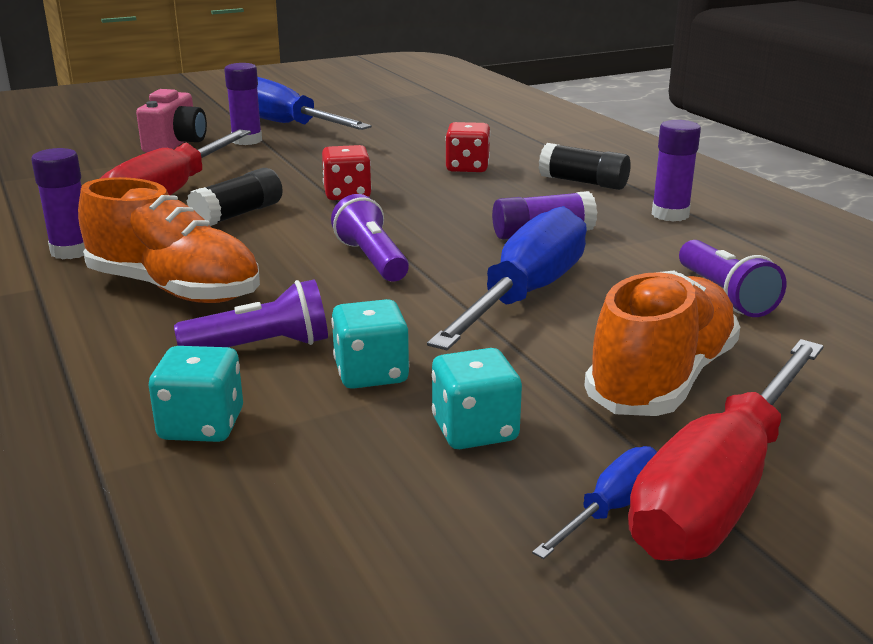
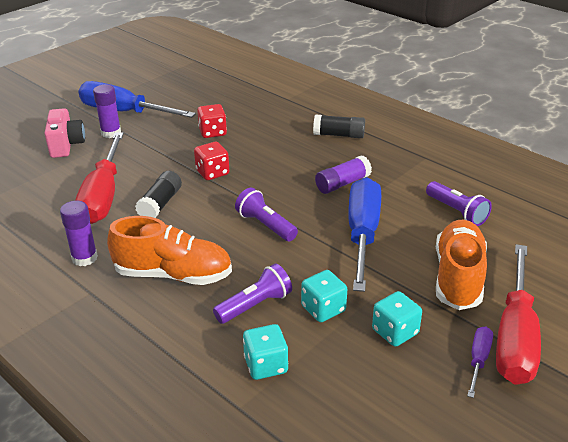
camera: 20 degrees left, 10 degrees up
red dice [445,122,491,172] -> red dice moved to [197,104,227,138]
blue screwdriver [532,446,657,559] -> purple screwdriver [467,326,493,398]
purple glue stick [651,120,701,222] -> none

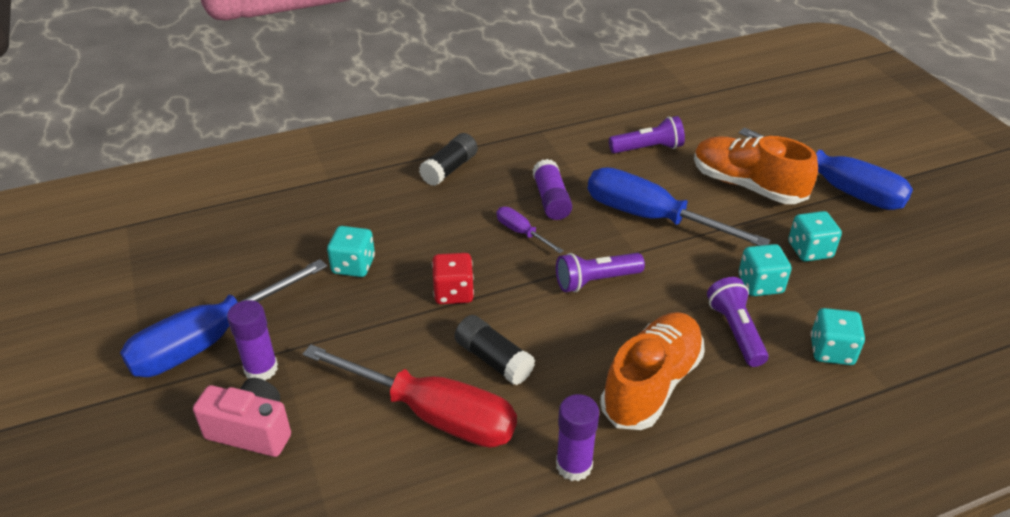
camera: 65 degrees left, 5 degrees up
red dice [197,104,227,138] -> turquoise dice [327,226,375,277]
purple screwdriver [467,326,493,398] -> purple screwdriver moved to [496,207,564,253]
red screwdriver [496,244,541,385] -> blue screwdriver [739,128,913,210]

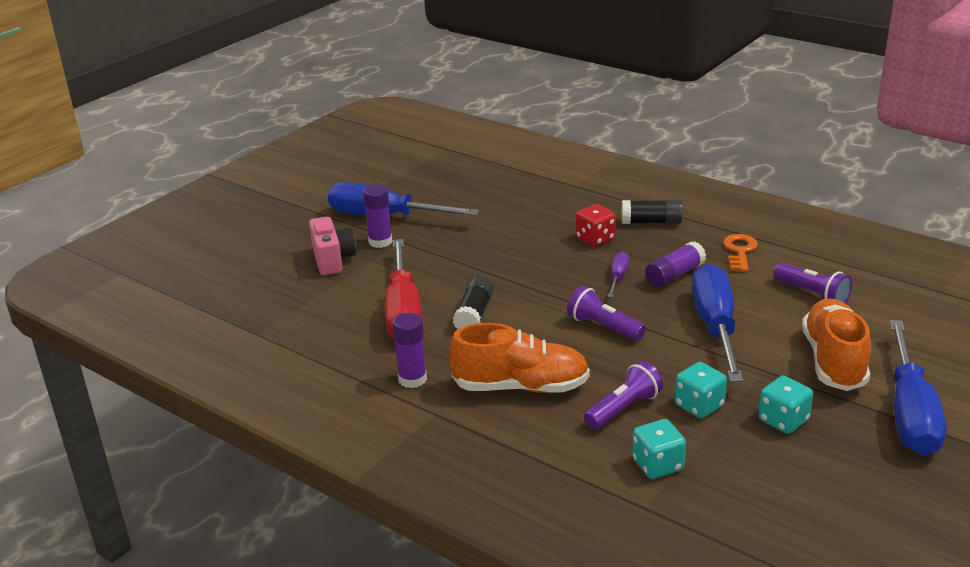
camera: 60 degrees right, 10 degrees down
turquoise dice [327,226,375,277] -> none
red dice [432,253,474,304] -> red dice moved to [576,204,616,247]
none -> orange key [723,234,758,272]

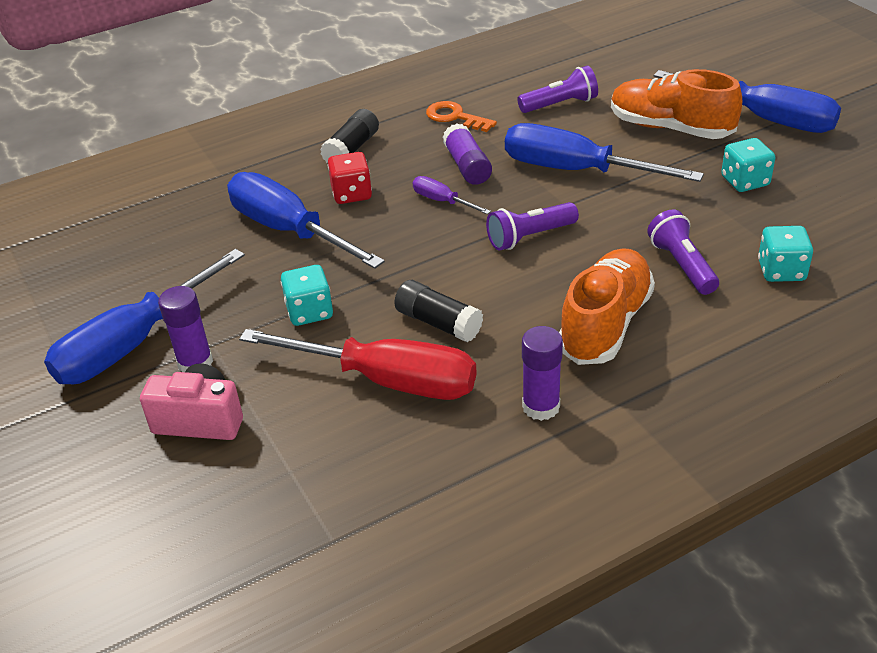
camera: 65 degrees left, 10 degrees up
turquoise dice [675,362,727,418] -> turquoise dice moved to [281,265,333,326]
none -> blue screwdriver [227,172,385,269]

